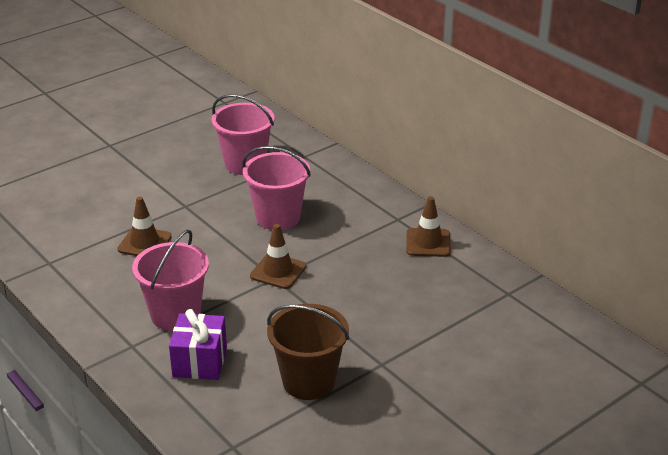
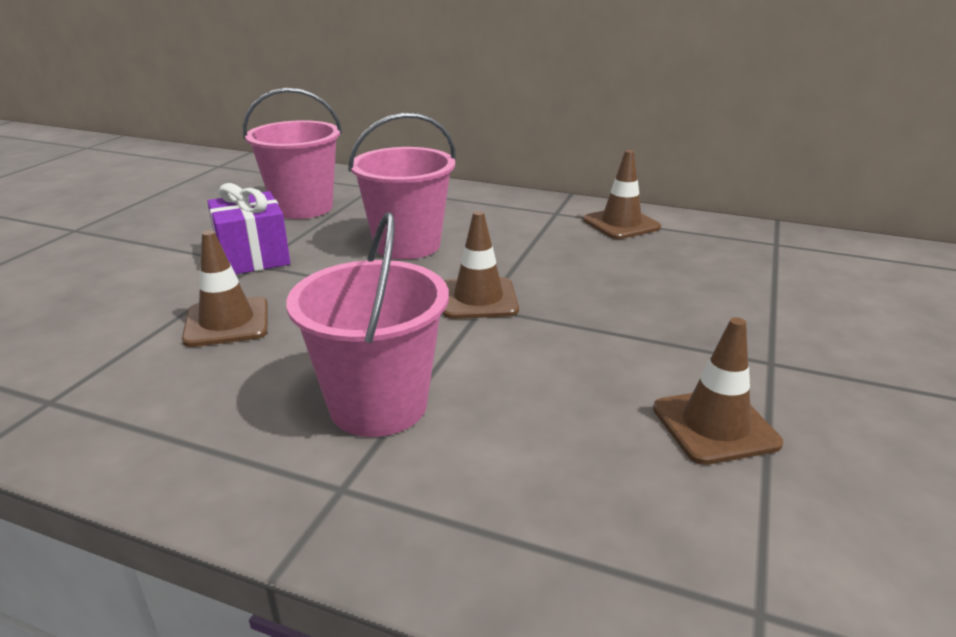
camera: 30 degrees left, 5 degrees down
purple gift [169,309,227,380] -> purple gift moved to [207,183,290,274]
brown bucket [267,304,349,400] -> brown traffic cone [653,317,783,465]

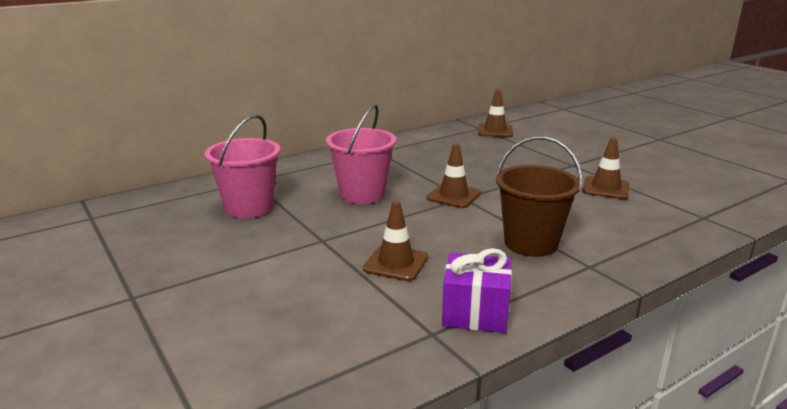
camera: 55 degrees left, 5 degrees down
purple gift [207,183,290,274] -> purple gift moved to [442,248,512,333]
pink bucket [286,212,449,437] -> brown bucket [496,136,583,257]
brown traffic cone [583,150,661,239] -> brown traffic cone moved to [478,89,513,137]

